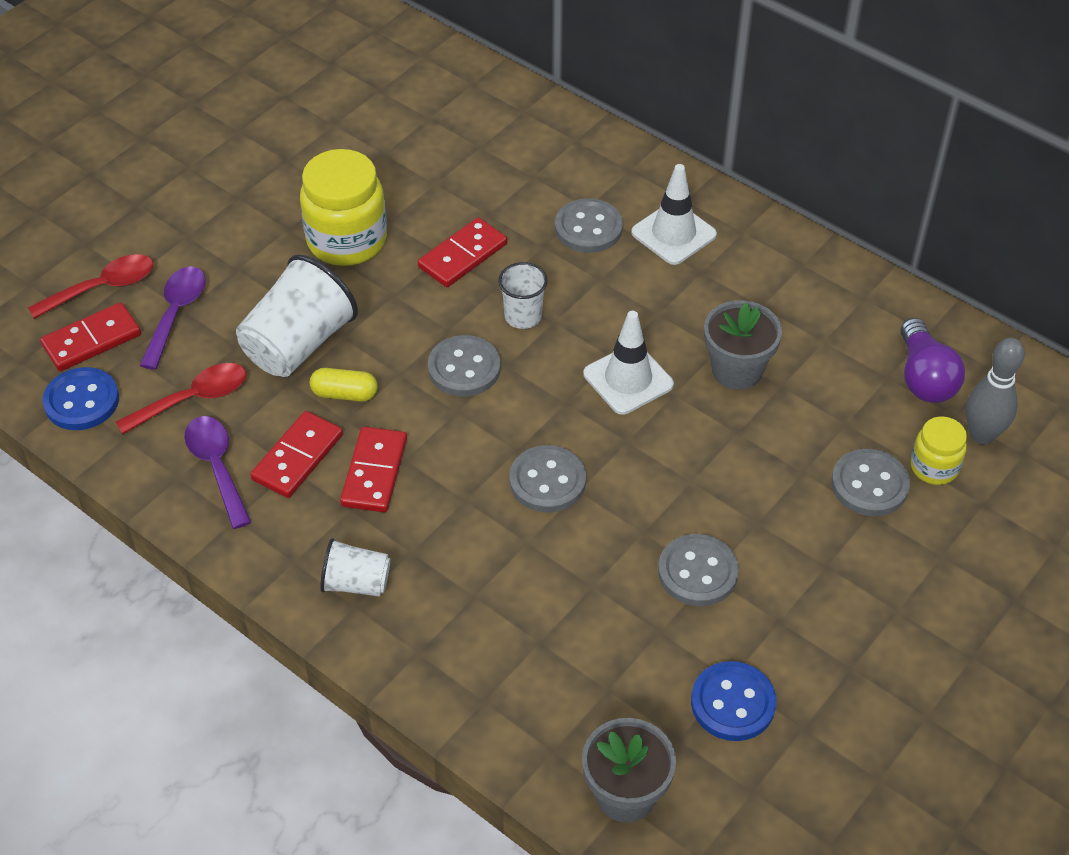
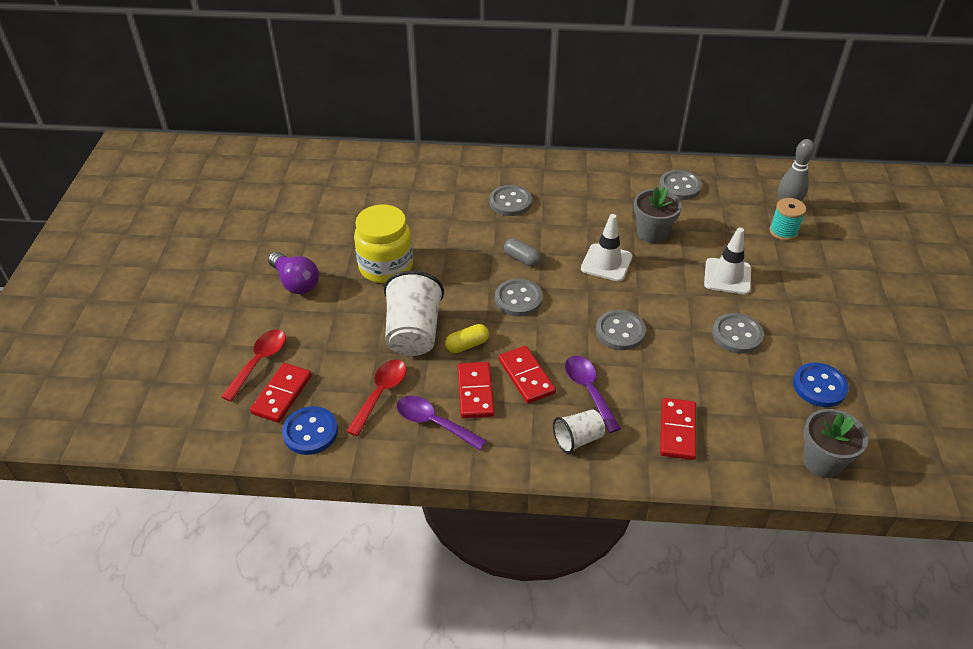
camera: 35 degrees left, 5 degrees down
purple spoon [139,267,205,370] -> purple spoon moved to [565,356,621,433]
red domino [418,217,507,287] -> red domino moved to [660,398,696,460]
white cup [498,262,548,329] -> grey capsule [504,238,541,267]
white traffic cone [631,164,717,265] -> white traffic cone moved to [704,228,751,295]
grey button [831,449,910,516] -> grey button moved to [659,170,702,200]
purple light bulb [901,318,965,403] -> purple light bulb moved to [268,252,319,294]
yellow jar [910,417,967,485] -> turquoise spool [769,198,806,241]

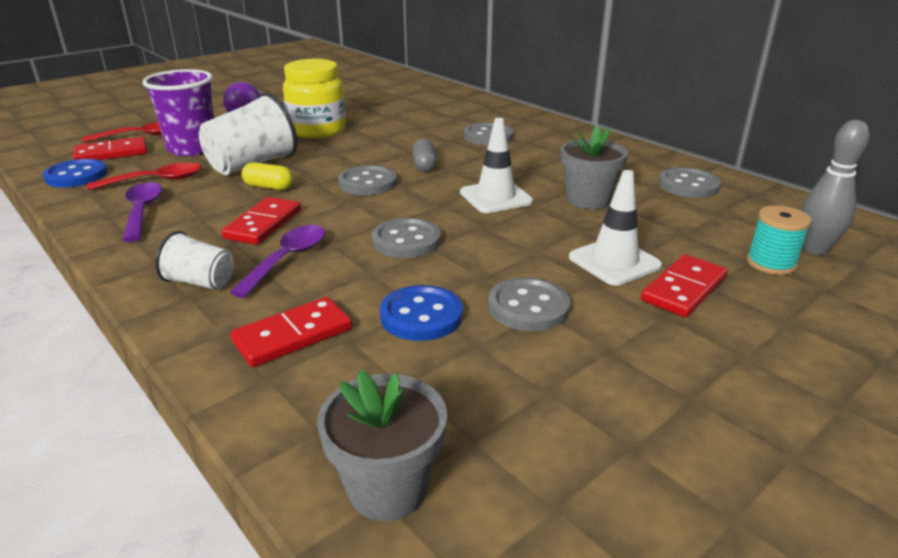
camera: 45 degrees right, 15 degrees down
red domino [458,362,495,418] -> red domino moved to [641,254,728,317]
blue button [793,362,849,407] -> blue button moved to [380,285,463,341]
none -> purple cup [142,69,214,156]

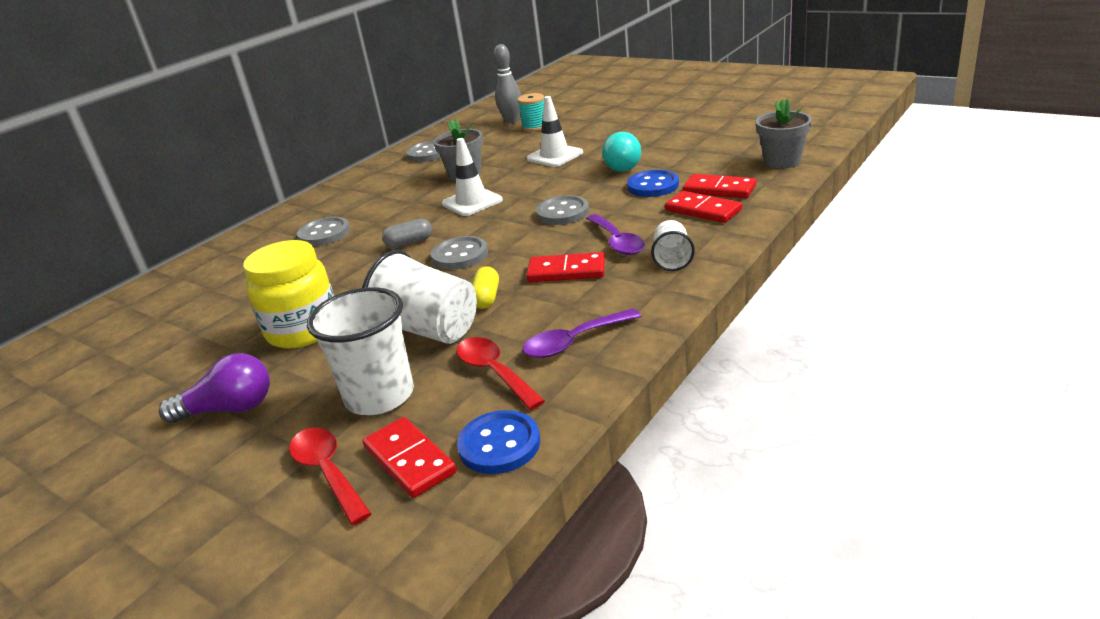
camera: 100 degrees left, 0 degrees up
purple cup [142,69,214,156] -> white cup [307,287,414,415]
purple spoon [230,225,325,298] -> purple spoon turned 120 degrees counterclockwise [586,214,645,255]
grey button [488,277,570,331] -> turquoise light bulb [602,132,641,172]
red domino [641,254,728,317] -> red domino moved to [683,174,756,198]

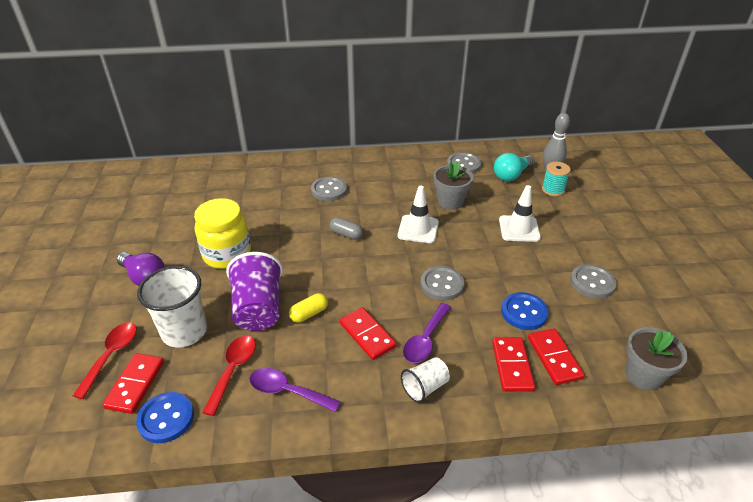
camera: 45 degrees right, 10 degrees up
white cup [362,250,477,344] -> purple cup [226,252,283,331]
grey button [431,236,488,270] -> grey button moved to [570,264,616,299]
turquoise light bulb [602,132,641,172] -> turquoise light bulb moved to [494,153,535,181]

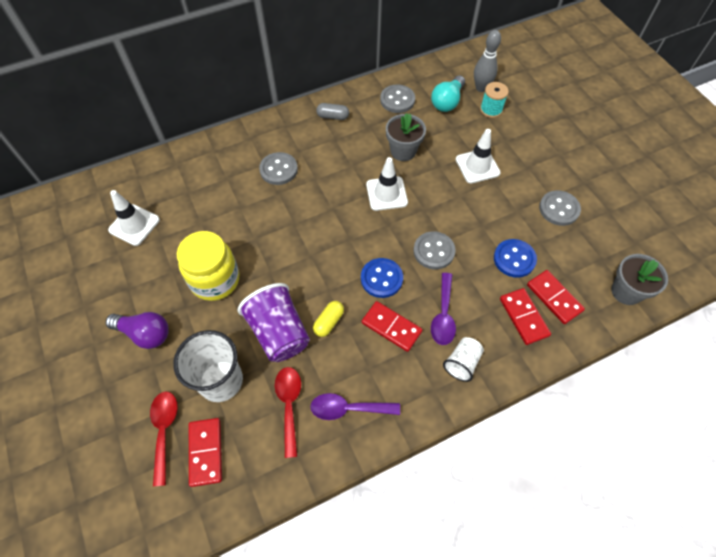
camera: 20 degrees left, 20 degrees up
blue button [136,392,194,443] -> blue button moved to [361,258,403,298]
grey capsule [329,217,363,240] -> grey capsule moved to [316,103,349,120]
none -> white traffic cone [108,190,160,246]

